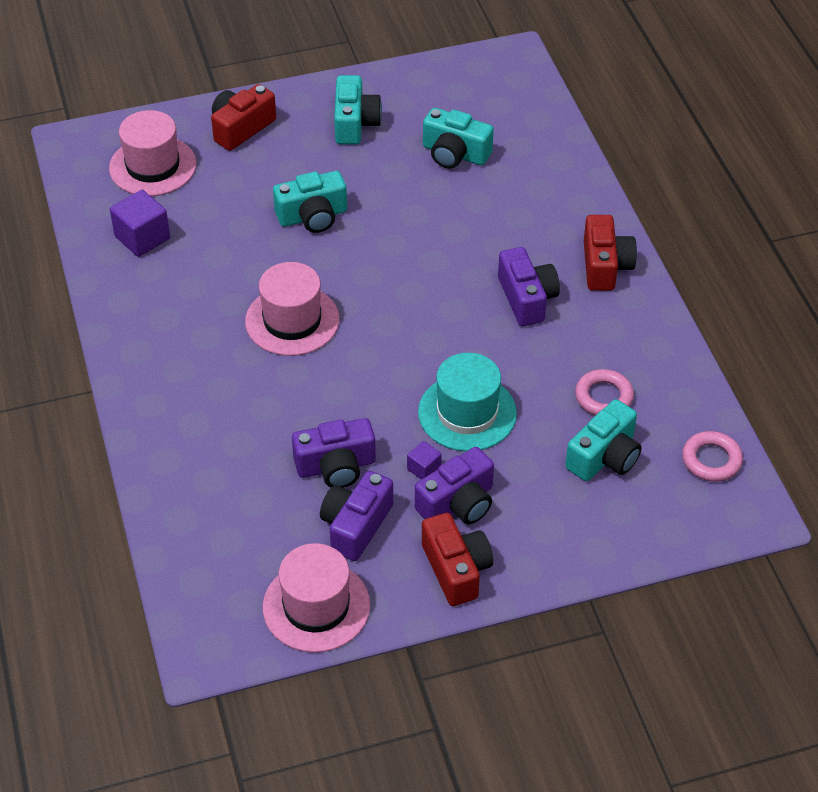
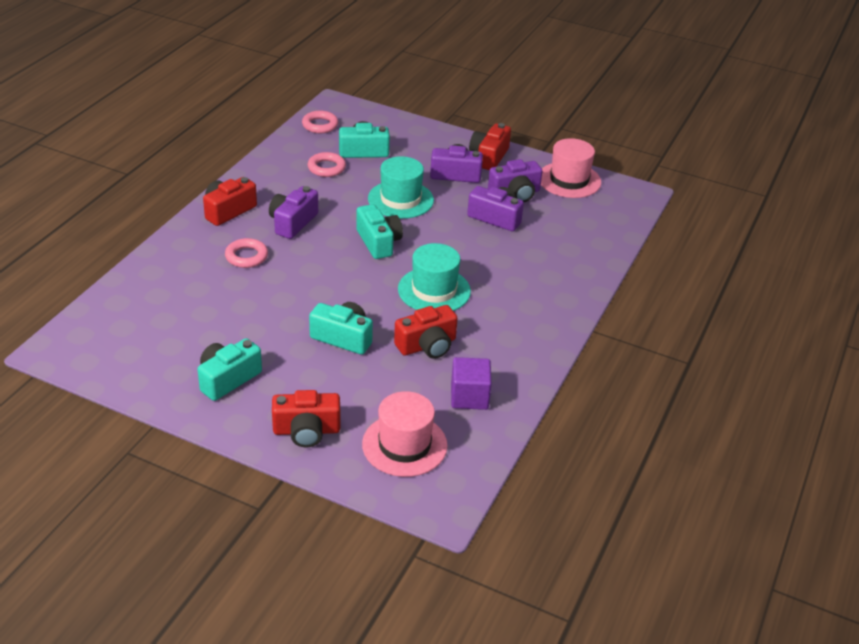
camera: 140 degrees left, 10 degrees down
pink hat [245,262,339,356] -> turquoise hat [398,243,471,311]
purple cube [407,441,441,480] -> none
turquoise camera [423,108,494,169] -> turquoise camera moved to [356,204,403,259]
none -> pink ring [225,238,268,268]
none -> red camera [394,305,458,359]

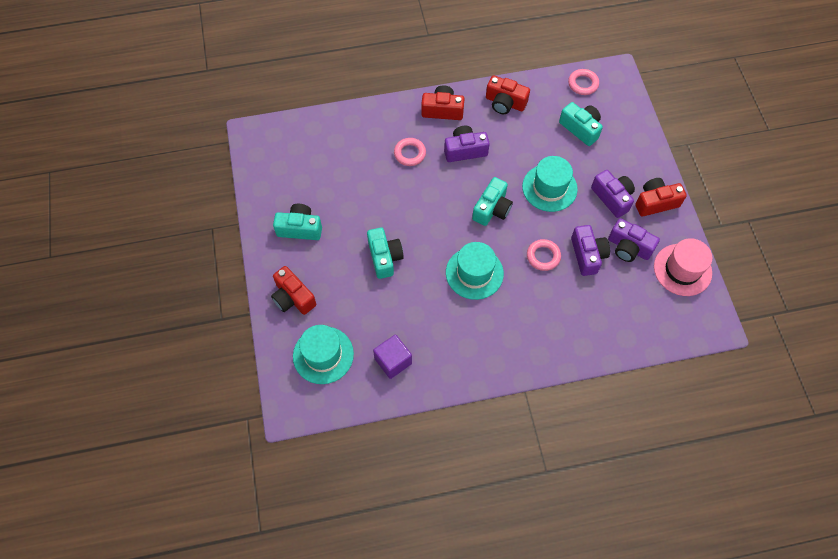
camera: 55 degrees right, 25 degrees up
pink ring [308,152,346,177] -> pink ring moved to [527,239,561,271]
pink hat [362,391,448,477] -> turquoise hat [293,325,354,384]
red camera [394,305,458,359] -> red camera moved to [486,75,530,114]

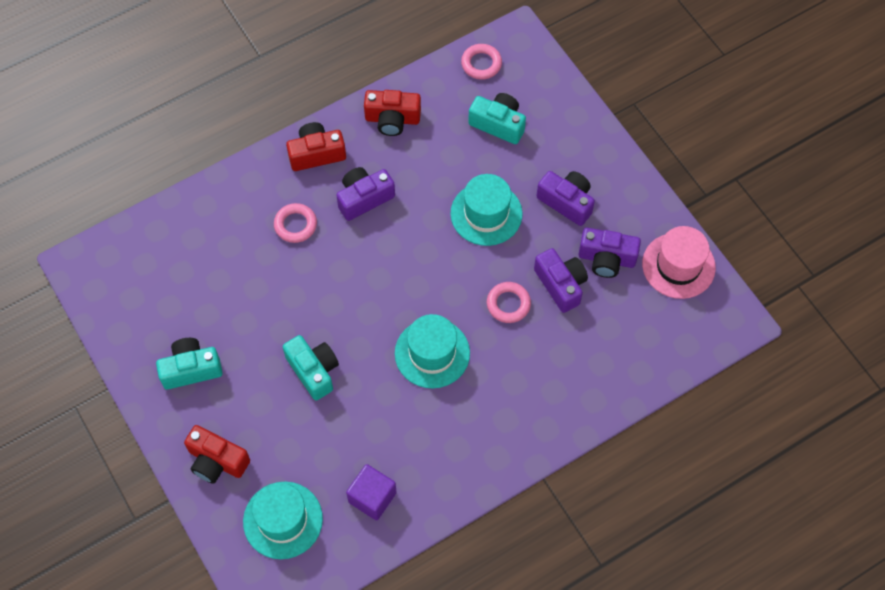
camera: 20 degrees left, 0 degrees up
turquoise camera [472,177,513,226] -> none
red camera [635,178,687,217] -> none

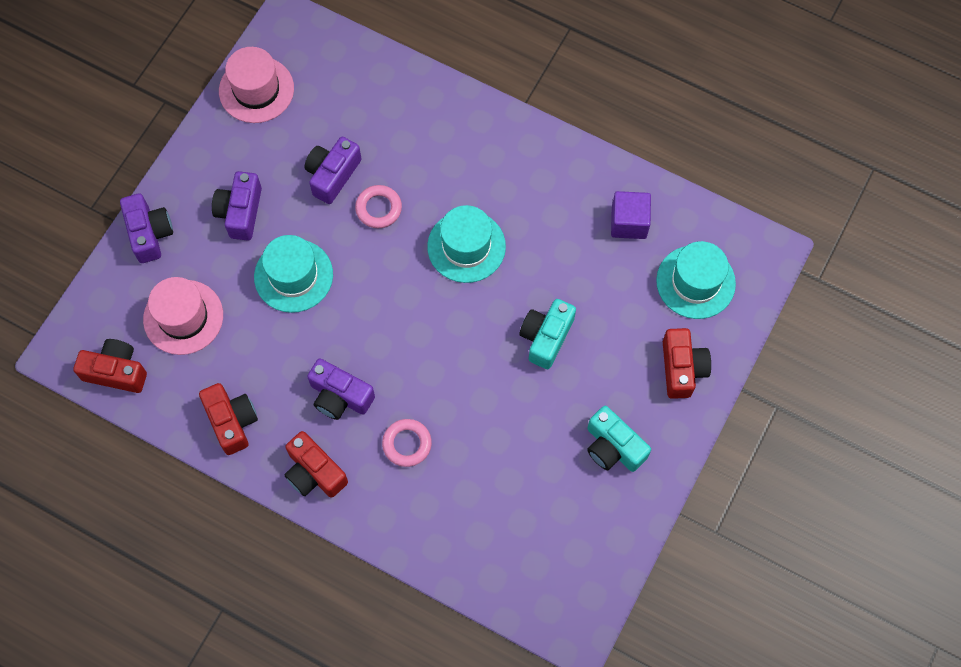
camera: 120 degrees left, 5 degrees up
pink ring [461,44,502,80] -> red camera [73,339,147,393]
turquoise camera [468,93,526,144] -> pink hat [143,277,223,355]
purple camera [579,228,641,278] -> purple camera moved to [120,193,173,263]

